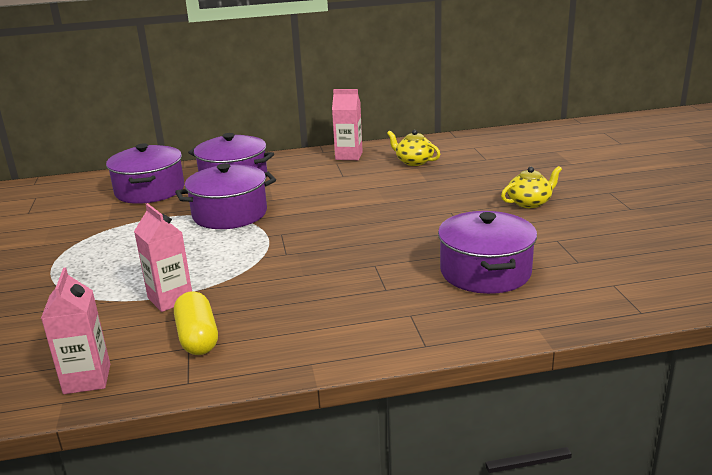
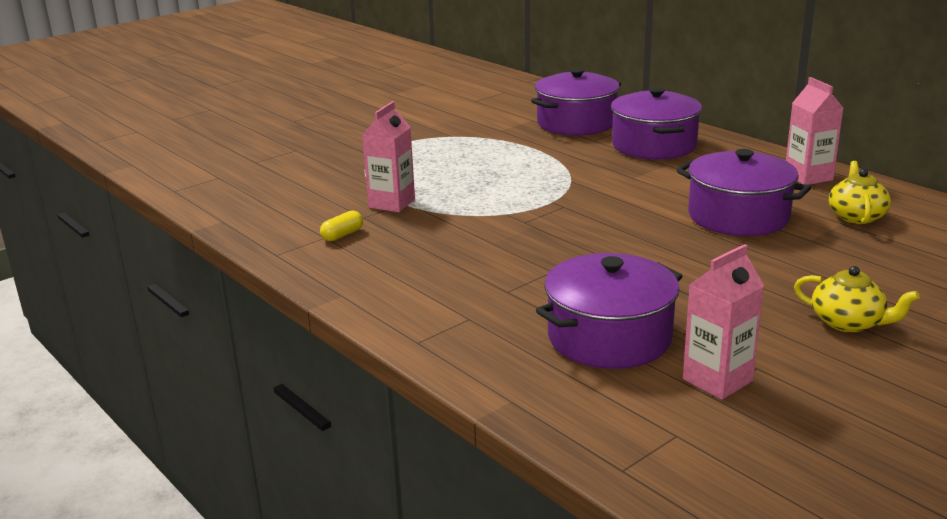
camera: 60 degrees right, 0 degrees up
pink carton [41,267,110,394] -> pink carton moved to [683,244,764,400]
yellow capsule [174,291,218,355] -> yellow capsule [320,210,363,241], size x0.58
purple pot [175,163,276,229] -> purple pot moved to [676,149,811,236]

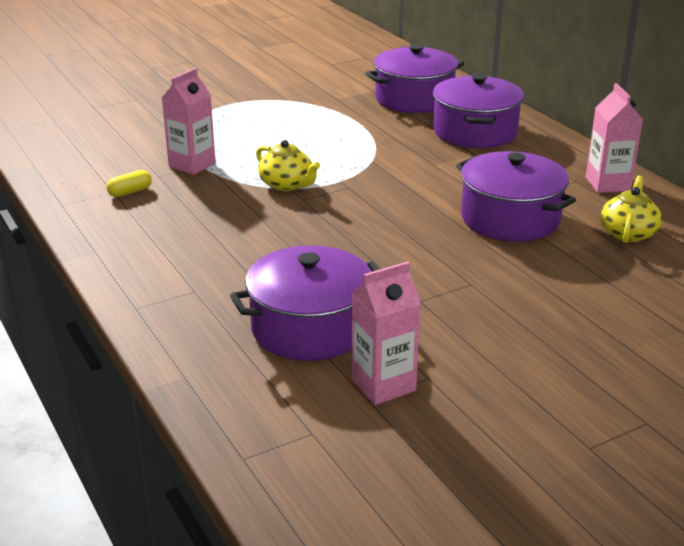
camera: 10 degrees right, 5 degrees up
yellow teapot [794,266,920,332] -> yellow teapot moved to [256,140,320,191]

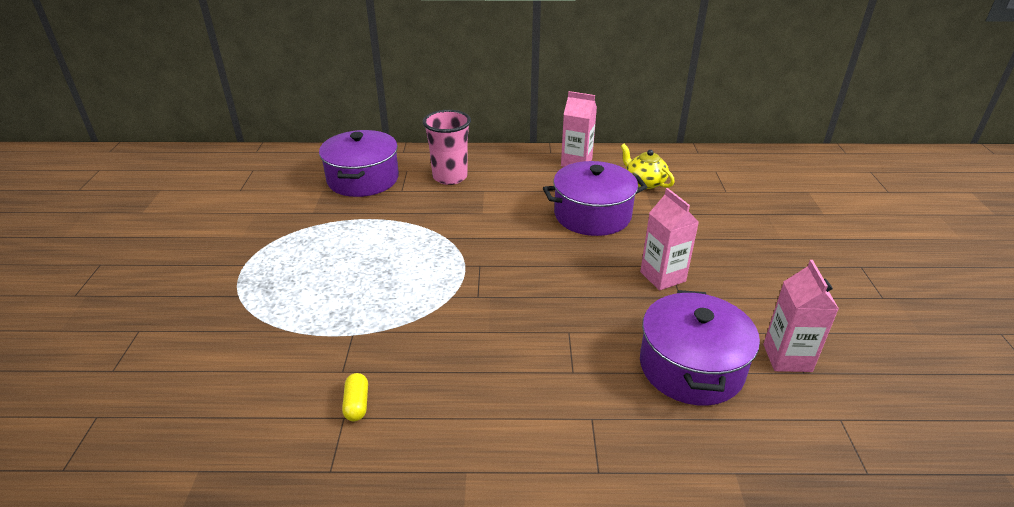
camera: 60 degrees left, 5 degrees up
pink carton [162,68,216,175] -> pink carton moved to [640,188,699,290]
yellow teapot [256,140,320,191] -> none
purple pot [433,74,524,148] -> pink cup [423,110,471,185]

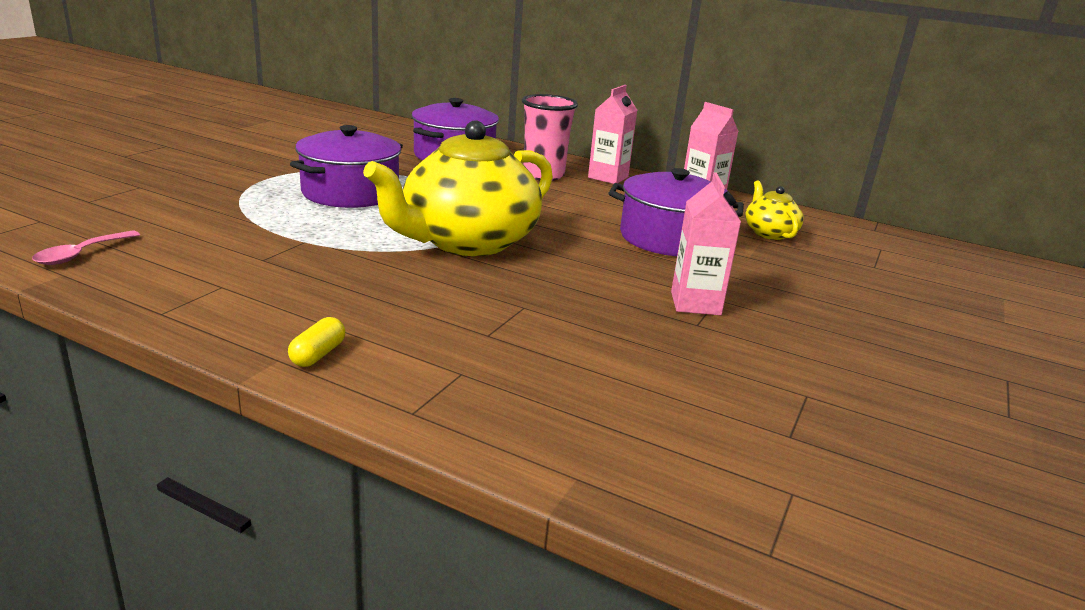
camera: 25 degrees right, 10 degrees down
yellow capsule [342,373,368,421] -> yellow capsule moved to [288,317,346,367]
purple pot [640,290,760,406] -> purple pot moved to [290,125,403,208]
pink carton [763,260,839,372] -> pink carton moved to [588,85,637,184]
none -> pink spoon [32,231,140,265]
none -> yellow teapot [363,120,553,256]

